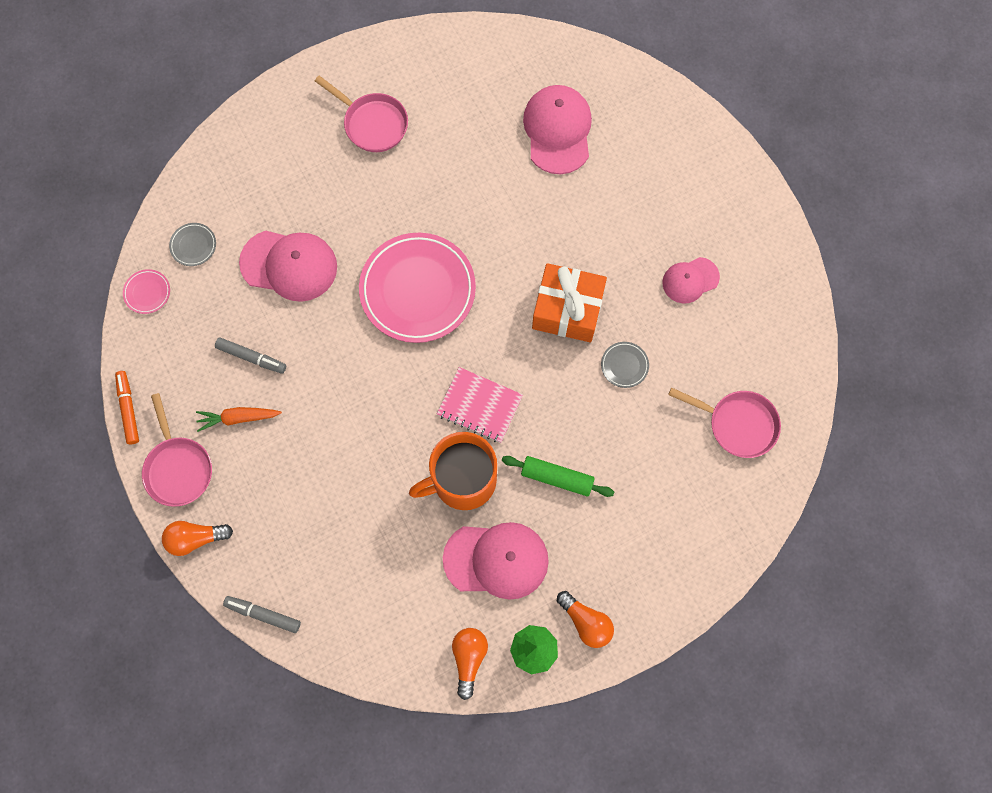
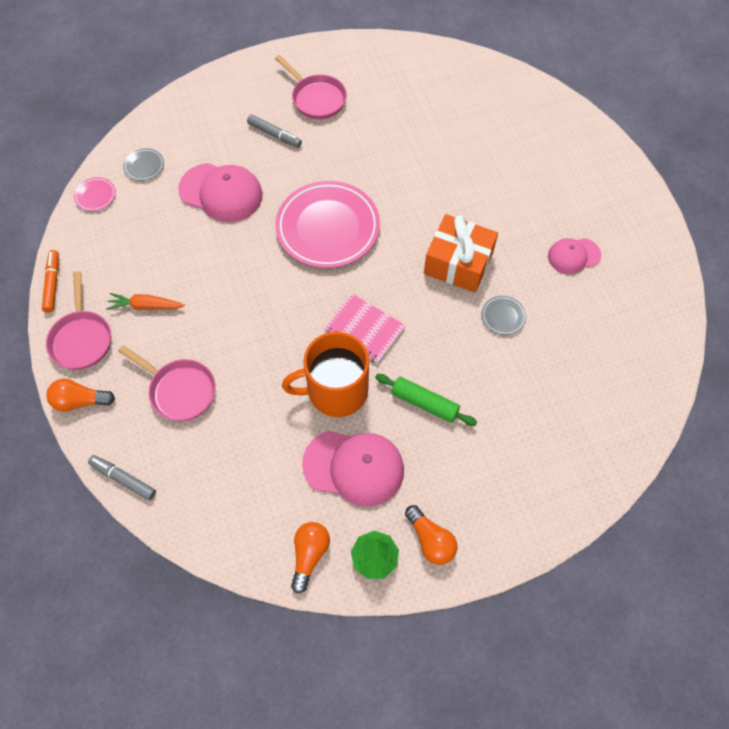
camera: 10 degrees right, 10 degrees down
grey marker [215,337,286,374] -> grey marker moved to [247,114,302,148]
pink cap [523,85,592,174] -> none
pink pan [668,387,781,458] -> pink pan moved to [118,345,216,421]

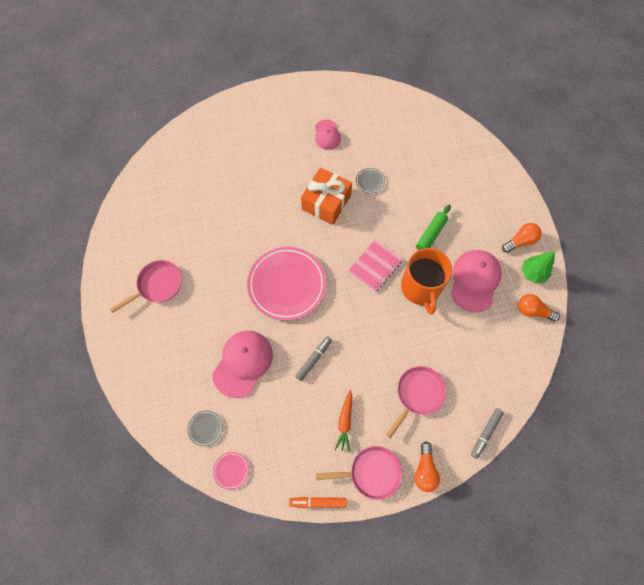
camera: 85 degrees left, 5 degrees up
grey marker [247,114,302,148] -> grey marker moved to [295,336,332,381]

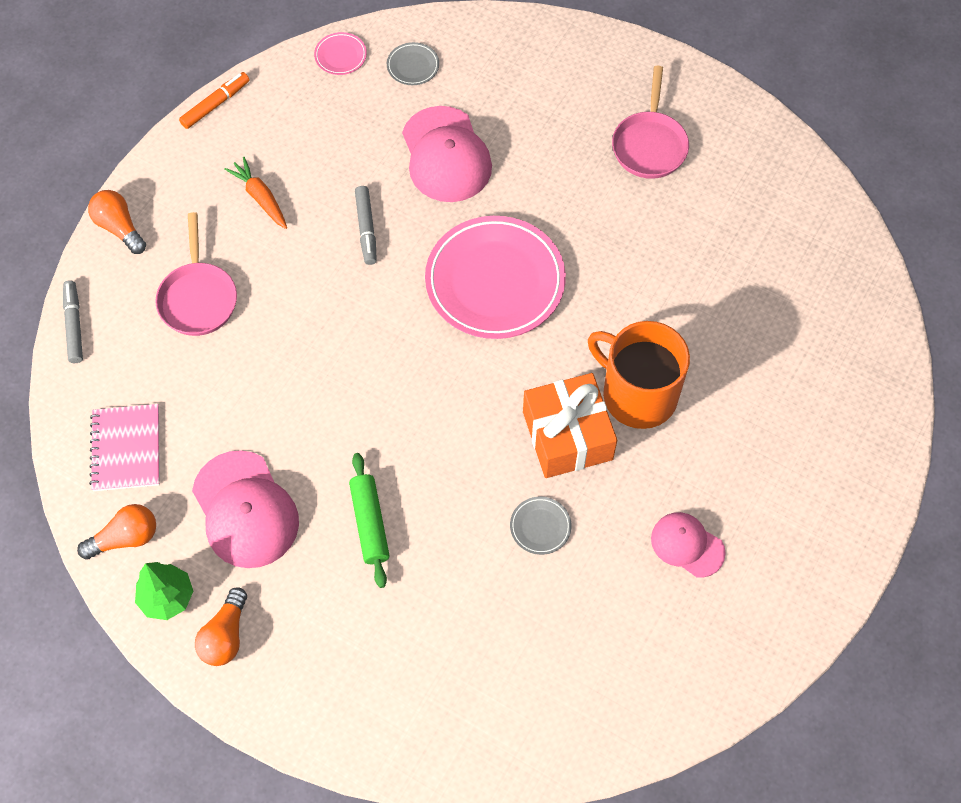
camera: 135 degrees right, 5 degrees down
pink pan [316,446,402,500] -> none
pink notebook [348,239,403,292] -> pink notebook moved to [89,404,160,491]
orange mug [401,248,452,315] -> orange mug moved to [588,321,690,429]

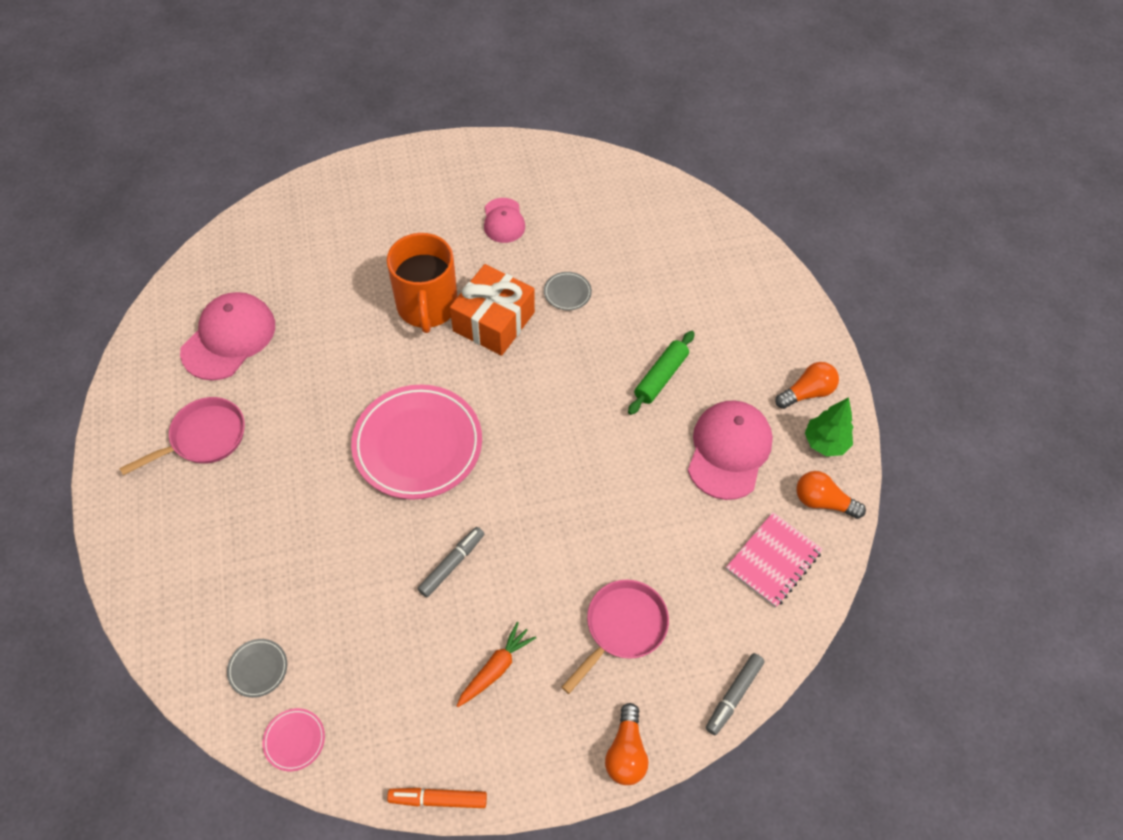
camera: 135 degrees left, 5 degrees down
orange carrot [224,157,287,229] -> orange carrot turned 150 degrees counterclockwise [457,622,536,707]
pink cap [402,106,492,202] -> pink cap moved to [180,292,275,381]

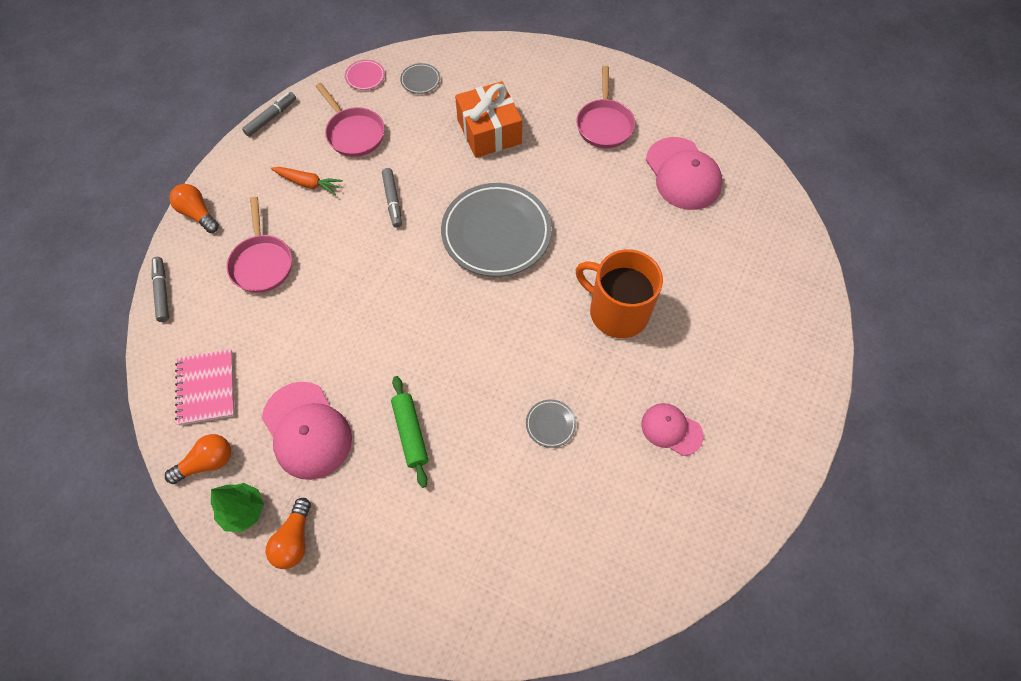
camera: 130 degrees right, 5 degrees up
pink plate [351,385,482,500] -> grey plate [441,183,552,277]
orange marker [387,788,487,808] -> grey marker [242,92,296,137]
orange gift [450,264,535,356] -> orange gift moved to [455,81,522,158]
orange carrot [457,622,536,707] -> orange carrot turned 60 degrees counterclockwise [271,167,343,195]
none -> pink pan [315,83,385,157]

